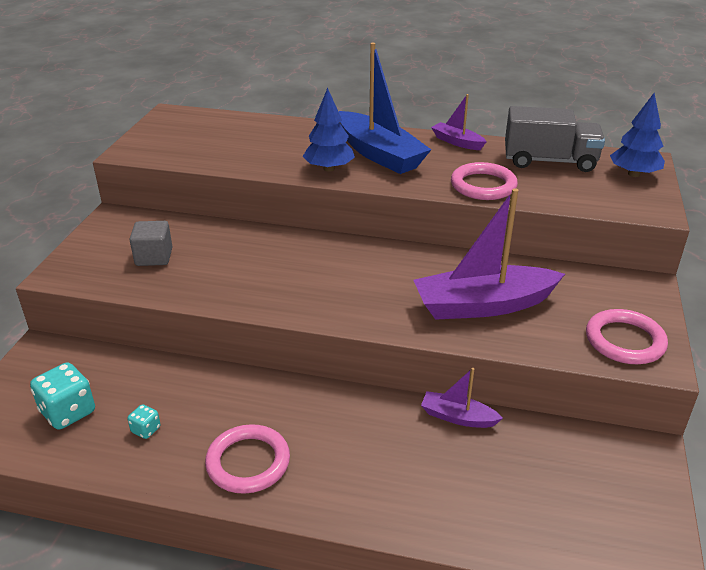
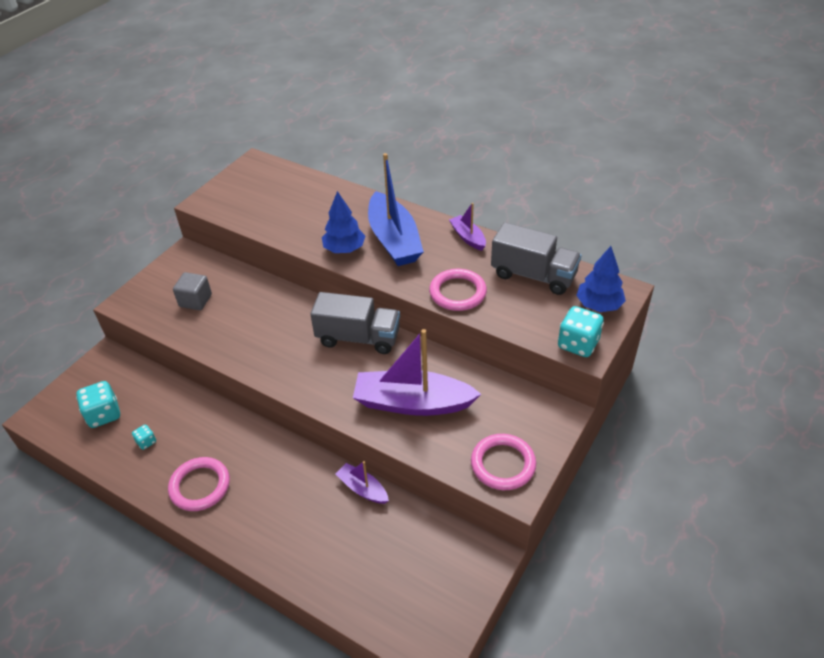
camera: 20 degrees right, 10 degrees up
none -> grey truck [310,292,400,354]
none -> turquoise dice [558,306,604,357]

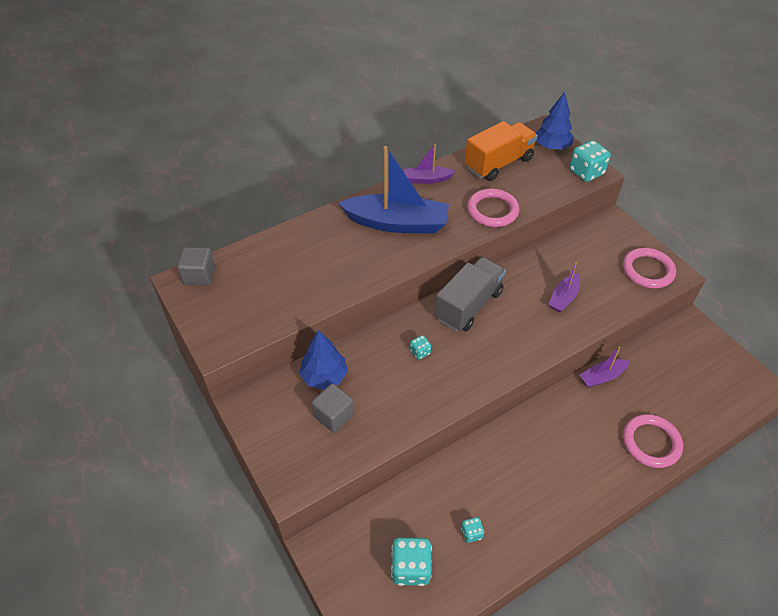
camera: 65 degrees left, 5 degrees up
pink ring [168,457,230,511] -> pink ring moved to [623,414,683,468]
blue tree [322,191,365,253] -> blue tree moved to [299,330,348,390]
purple boat [353,329,481,416] -> purple boat [548,262,580,312], size x0.49
grey truck [491,222,582,295] -> orange truck [465,121,538,181]
none -> grey cube [177,247,215,286]
none -> turquoise dice [410,335,431,360]

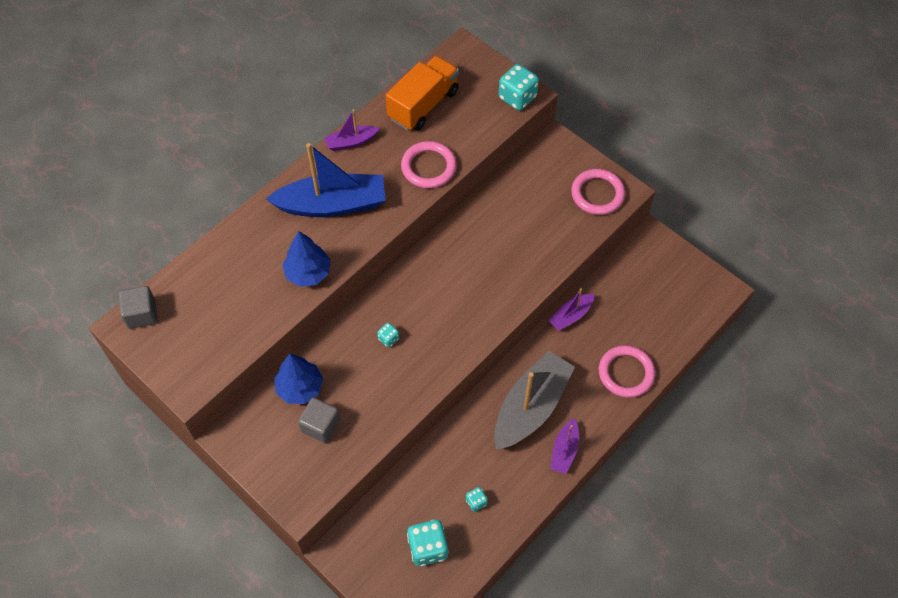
camera: 15 degrees left, 10 degrees up
grey truck [435,257,506,331] -> none
blue tree [535,92,574,150] -> blue tree moved to [282,231,331,287]
purple boat [548,262,580,312] -> purple boat moved to [551,418,579,474]
none -> grey boat [494,351,575,450]

